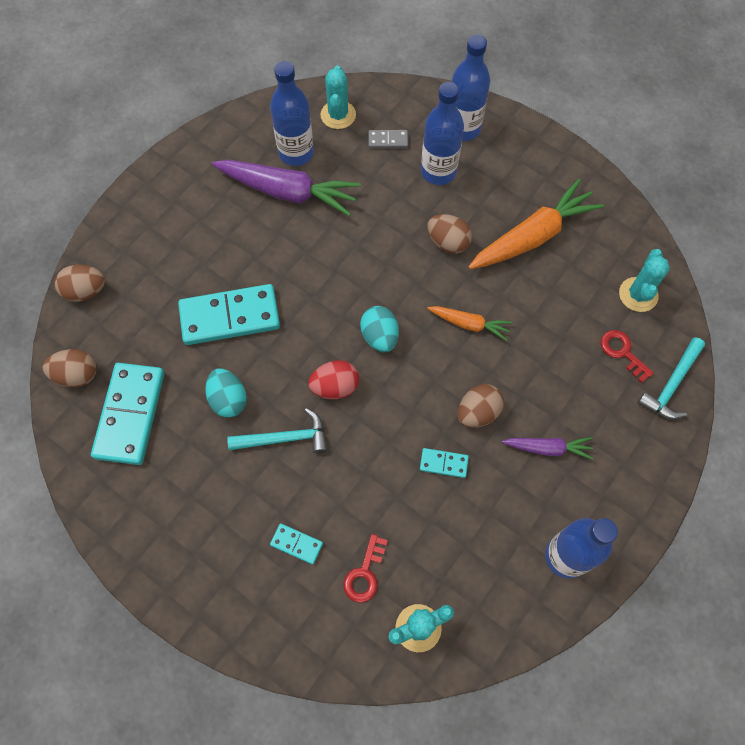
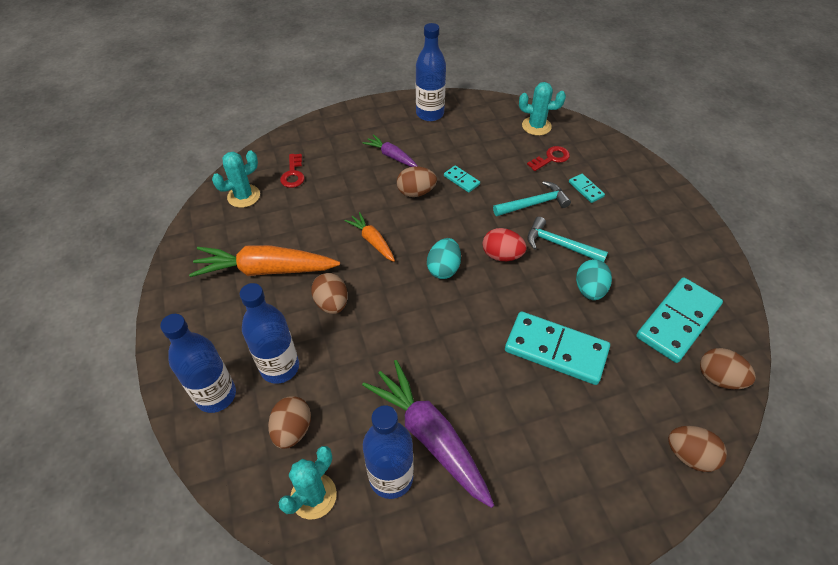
camera: 145 degrees left, 15 degrees down
grey domino [368,130,408,148] -> brown egg [268,396,311,449]
turquoise hammer [638,337,705,420] -> turquoise hammer moved to [493,181,571,216]

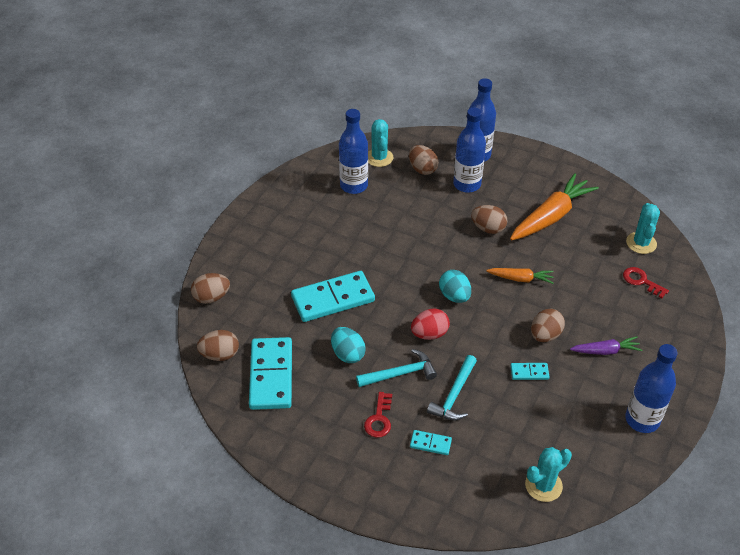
camera: 135 degrees right, 5 degrees down
purple carrot [362,360,494,508] -> none
red key [527,146,570,171] -> red key moved to [364,392,392,438]

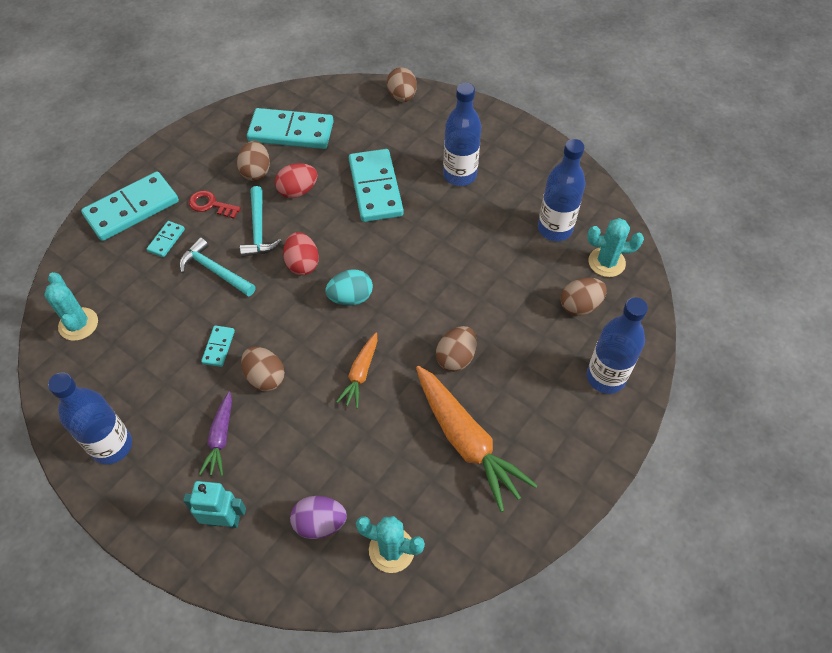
camera: 100 degrees right, 10 degrees up
brown egg [197,330,239,361] -> brown egg moved to [237,141,270,181]
turquoise egg [331,327,366,363] -> red egg [275,163,317,198]
blue bottle [453,107,486,193] -> blue bottle moved to [443,83,481,186]
red key [623,267,669,298] -> purple egg [290,496,347,539]
none -> turquoise domino [81,171,179,241]
none -> turquoise robot [183,481,246,528]

